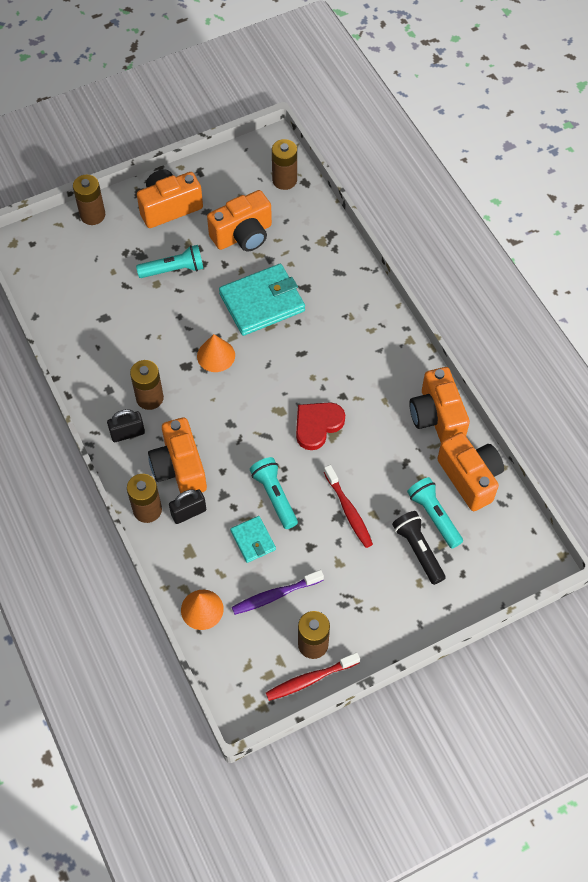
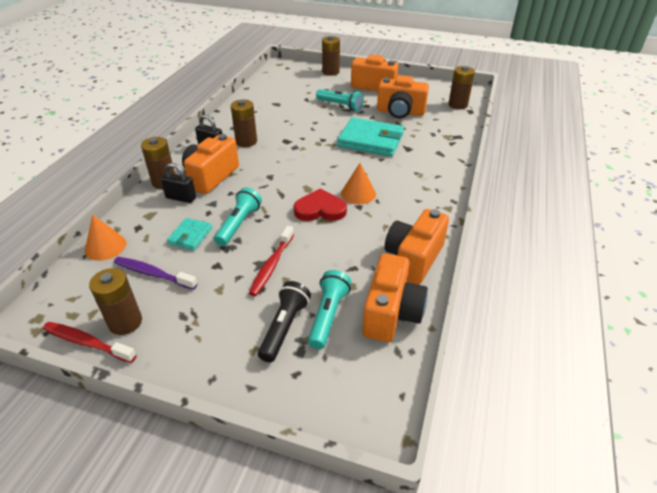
camera: 45 degrees right, 20 degrees down
orange cone [197,334,235,372] -> orange cone moved to [341,163,376,204]

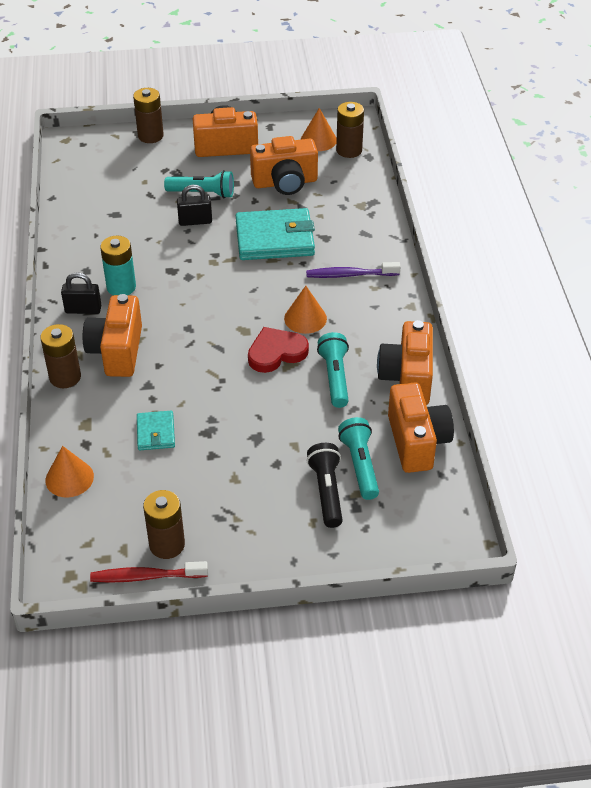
camera: 25 degrees left, 5 degrees up
purple toothbrush [114,257,198,290] -> purple toothbrush moved to [306,262,401,278]
black padlock [161,163,196,203] -> black padlock moved to [177,185,212,226]
turquoise flashlight [214,187,262,246] -> turquoise flashlight moved to [317,332,349,408]
brown battery [230,99,257,147] -> turquoise battery [100,236,136,295]
red toothbrush [249,226,294,296] -> none
none -> orange cone [301,108,337,151]

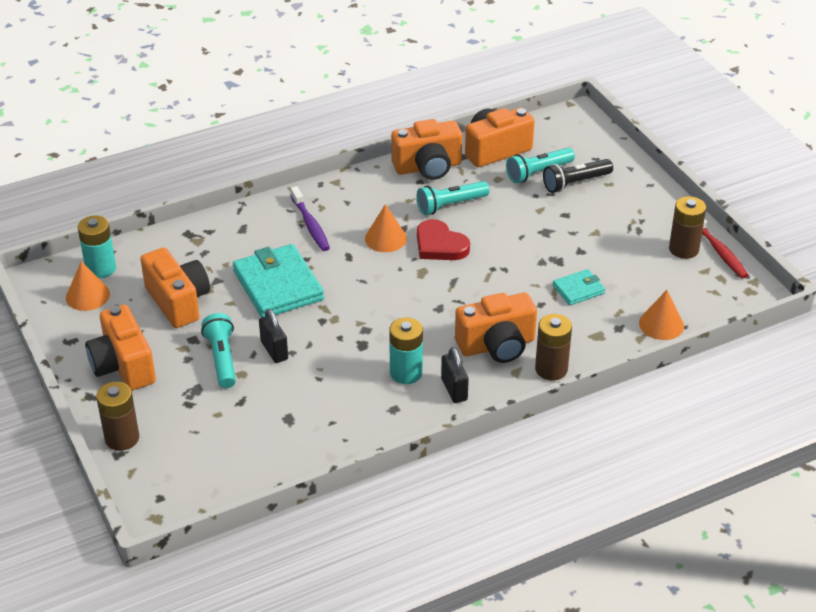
camera: 110 degrees left, 5 degrees down
brown battery [336,102,364,158] -> turquoise battery [78,216,116,279]

